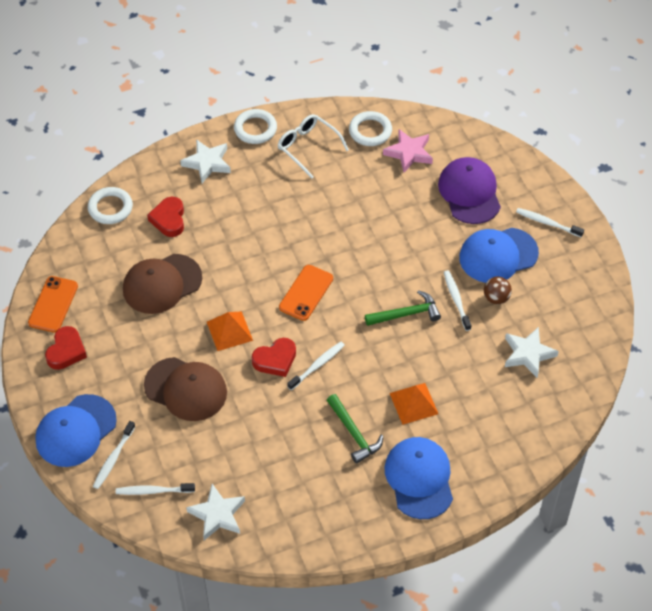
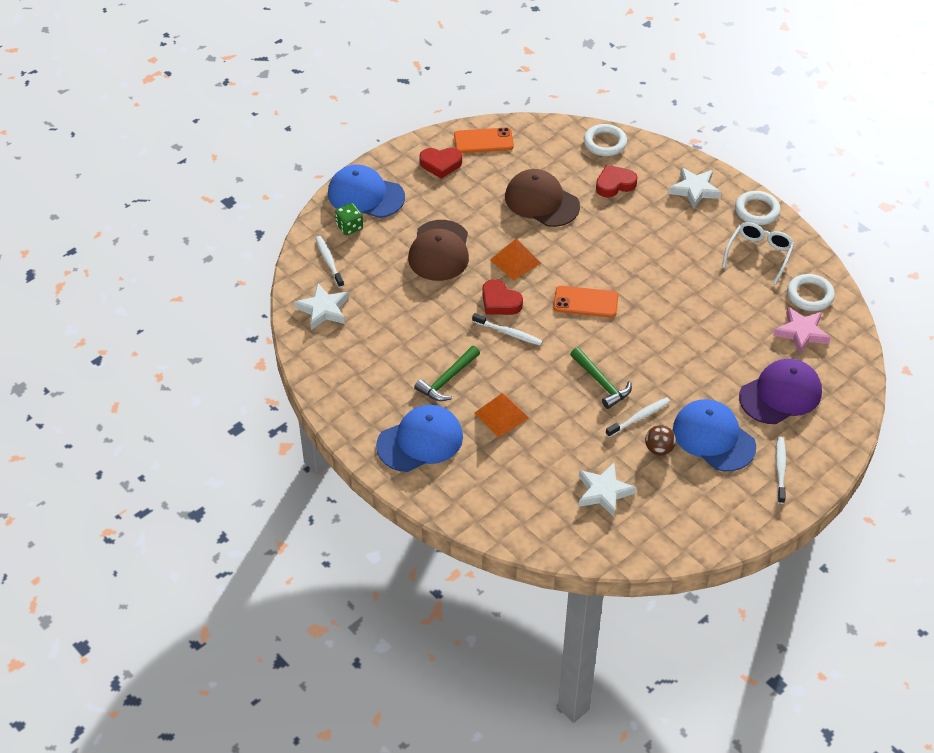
camera: 70 degrees right, 5 degrees down
white toothbrush [93,421,136,489] -> green dice [335,203,363,235]

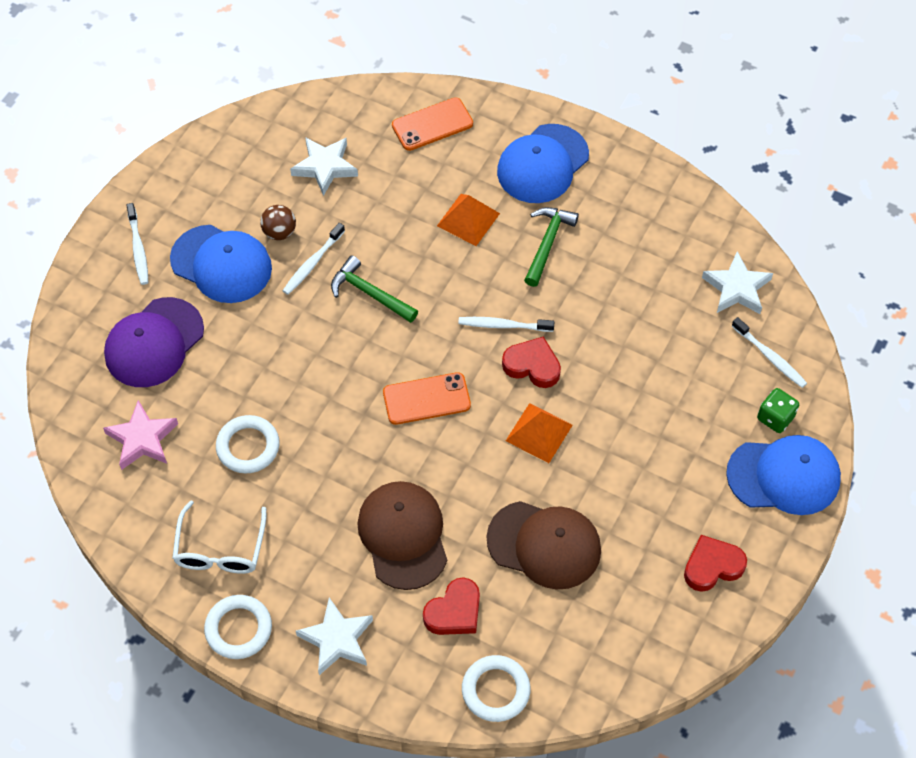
camera: 160 degrees right, 10 degrees up
brown cap [408,220,469,281] -> brown cap moved to [357,481,447,590]
orange phone [454,128,514,153] -> orange phone moved to [392,97,473,151]
white ring [787,274,835,311] -> white ring moved to [216,415,280,474]

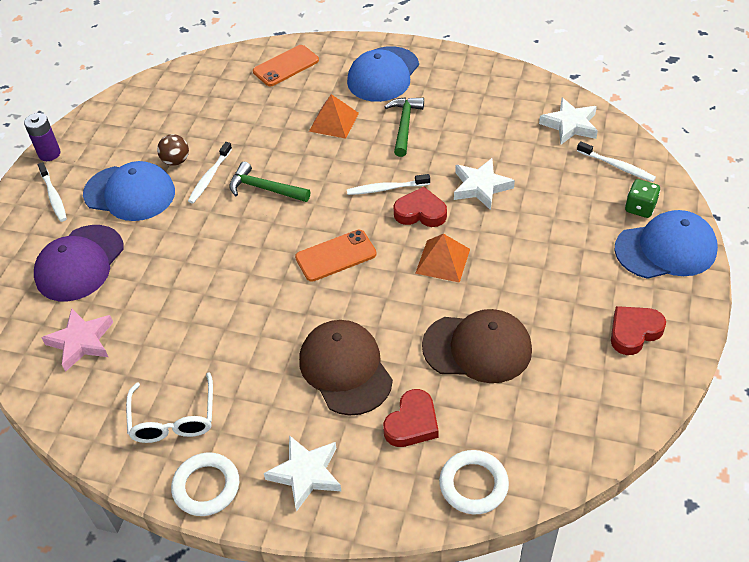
camera: 10 degrees left, 10 degrees down
white ring [216,415,280,474] -> none
white star [290,137,358,196] -> white star moved to [454,158,515,210]
none -> purple battery [24,113,61,161]

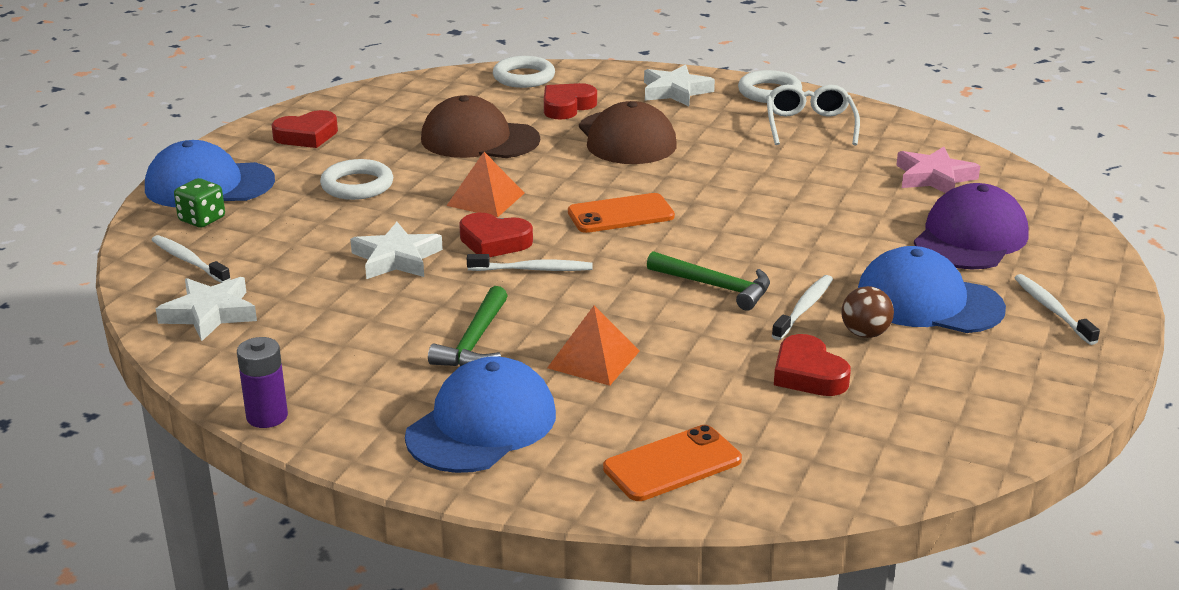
camera: 175 degrees left, 20 degrees down
purple battery [24,113,61,161] -> purple battery moved to [237,337,288,428]
none -> white ring [320,159,393,200]
none -> red heart [774,334,851,396]

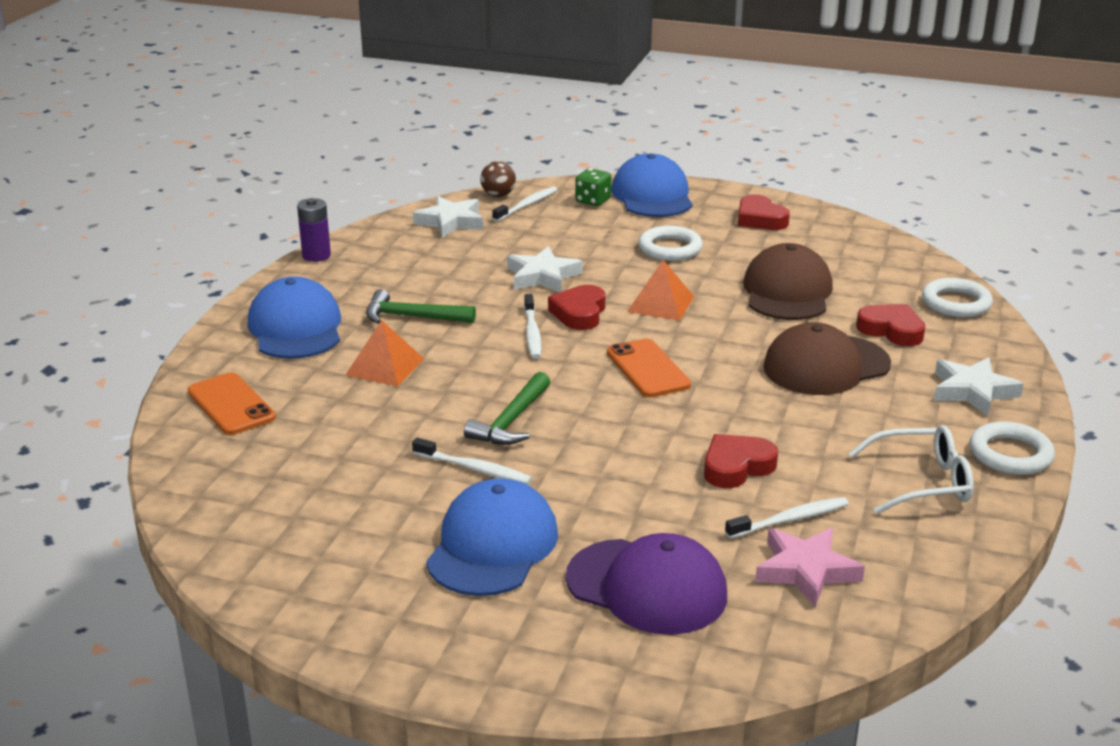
camera: 85 degrees right, 0 degrees up
blue cap [405,356,556,473] -> blue cap turned 135 degrees counterclockwise [248,277,341,359]
red heart [774,334,851,396] -> red heart moved to [704,434,778,488]
brown ball [841,286,894,338] -> brown ball moved to [480,161,516,197]
white toothbrush [1015,274,1100,345] -> white toothbrush moved to [725,497,849,539]

